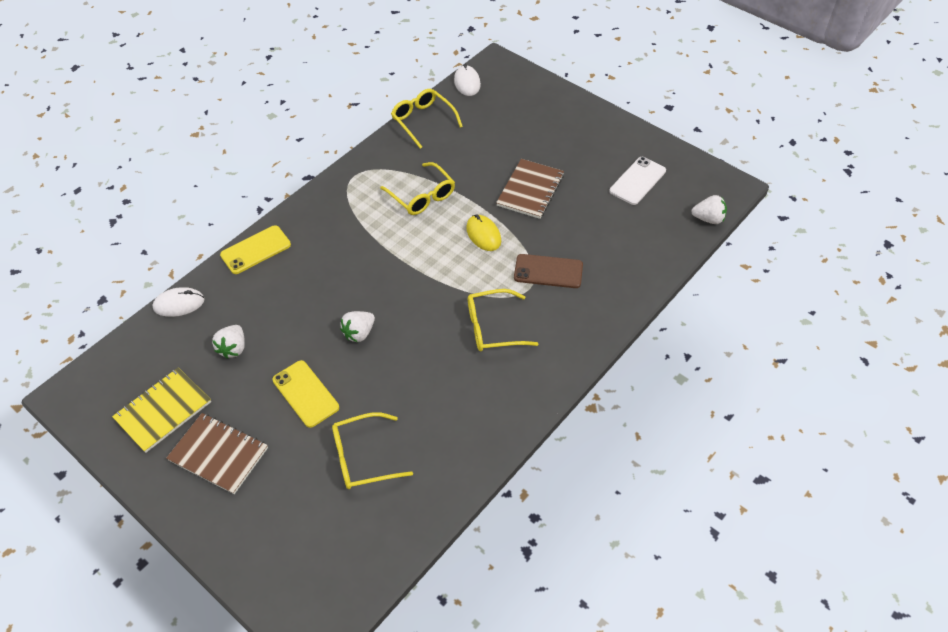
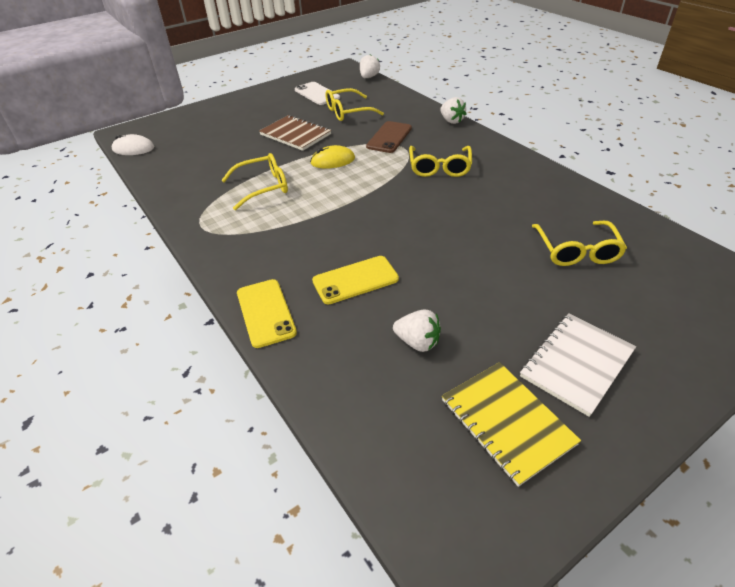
camera: 75 degrees left, 10 degrees down
white mouse [153,287,204,317] -> none
brown notebook [166,413,268,494] -> white notebook [520,314,636,417]
yellow phone [272,360,339,428] -> yellow phone moved to [312,256,399,304]
white strawberry [340,311,375,342] -> white strawberry moved to [440,97,466,124]
yellow glasses [391,89,463,149] -> yellow glasses moved to [325,88,384,121]

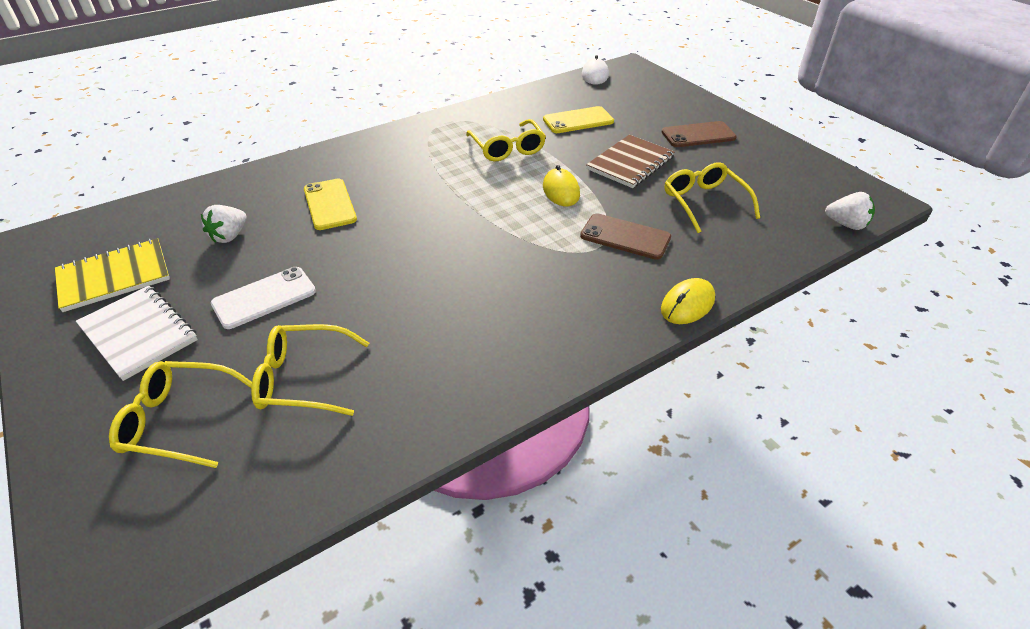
camera: 90 degrees right, 0 degrees up
yellow phone [237,279,297,348] -> yellow phone moved to [543,106,614,133]
white phone [295,82,340,105] -> white phone moved to [211,267,316,329]
yellow glasses [409,146,472,177] -> yellow glasses moved to [109,361,252,468]
white strawberry [440,97,466,124] -> yellow mouse [661,278,715,324]
none -> brown phone [662,121,737,147]

